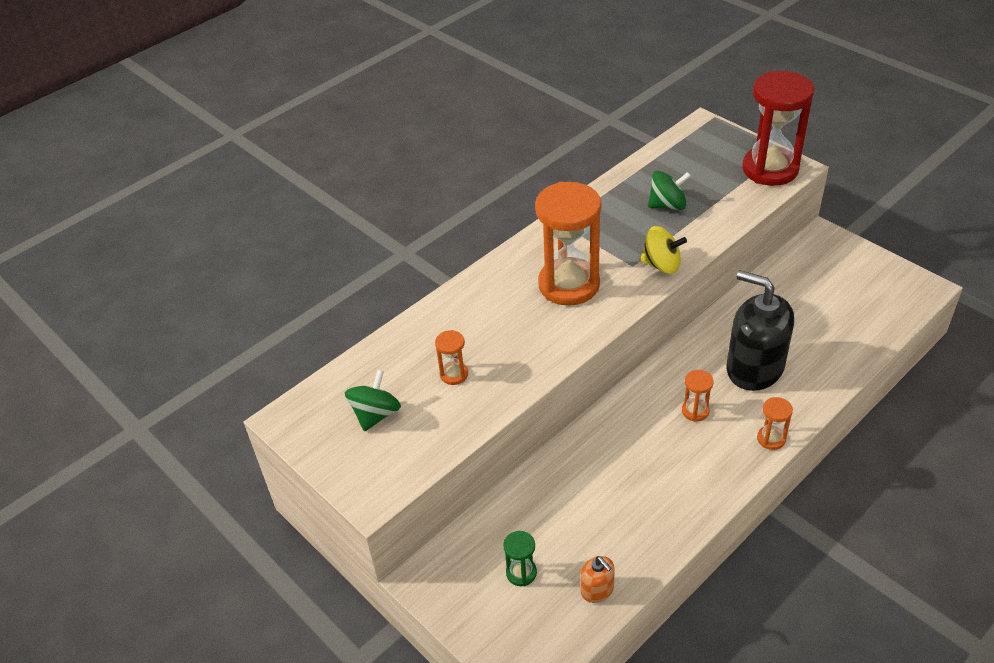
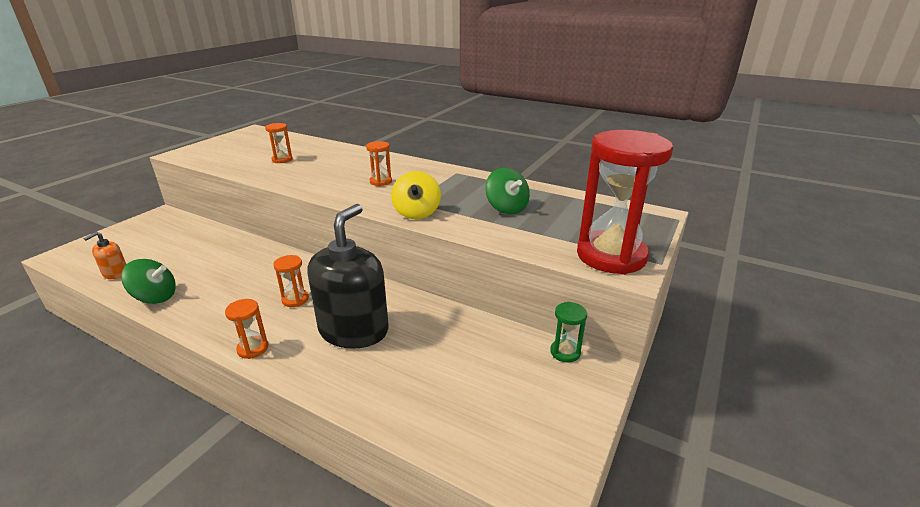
camera: 70 degrees right, 15 degrees down
green spinning top [345,370,401,431] -> green spinning top moved to [121,259,176,304]
green hourglass [503,531,537,586] -> green hourglass moved to [550,302,587,363]
orange hourglass [535,182,601,306] -> orange hourglass [366,141,392,186], size x0.43

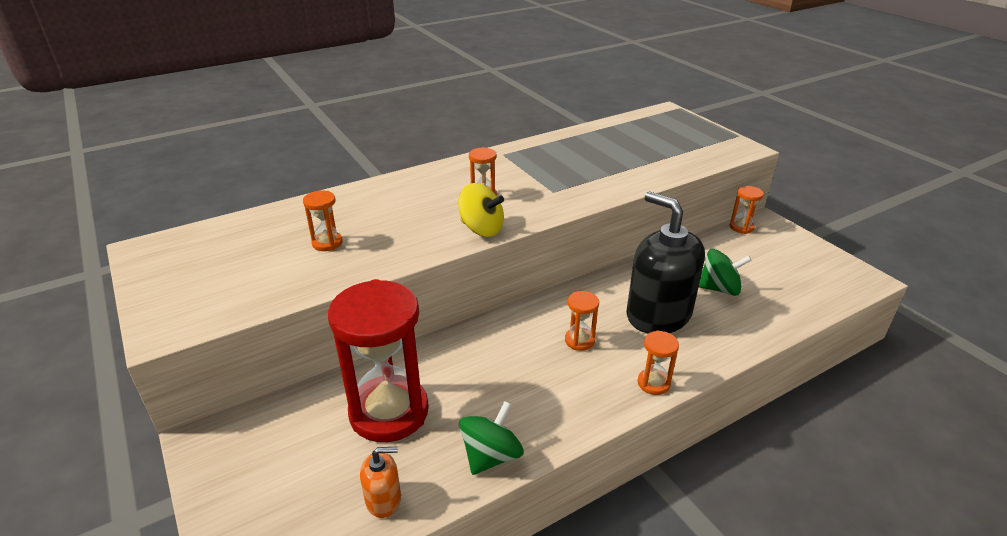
camera: 60 degrees left, 5 degrees up
orange soap dispenser [83,232,127,279] -> orange soap dispenser turned 75 degrees counterclockwise [360,447,401,518]
yellow spinning top [391,171,441,219] -> yellow spinning top moved to [458,183,504,237]
green spinning top [485,168,530,215] -> green spinning top moved to [699,249,752,296]
green hourglass [550,302,587,363] -> orange hourglass [730,186,764,234]
red hourglass [577,130,673,275] -> red hourglass moved to [328,279,429,442]

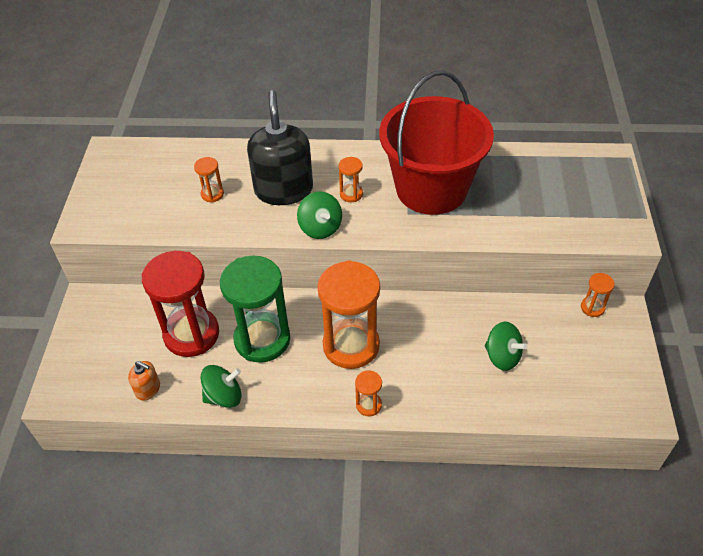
camera: 35 degrees right, 15 degrees up
yellow spinning top [458,183,504,237] -> green spinning top [297,192,342,239]
orange hourglass [565,291,599,351] -> orange hourglass [318,260,380,369], size x2.32
black soap dispenser [627,192,705,334] -> black soap dispenser moved to [247,90,313,205]
none -> green hourglass [220,255,290,363]
none -> red bucket [379,71,494,215]

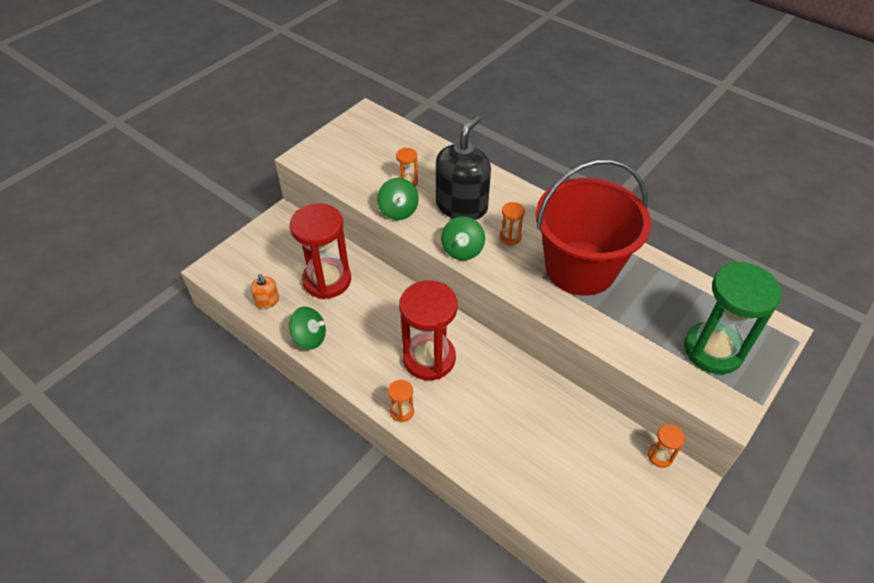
camera: 35 degrees right, 0 degrees up
green hourglass [220,255,290,363] -> green hourglass moved to [684,262,782,374]
orange hourglass [318,260,380,369] -> red hourglass [399,280,458,380]
green spinning top [485,321,528,371] -> green spinning top moved to [377,178,419,220]

